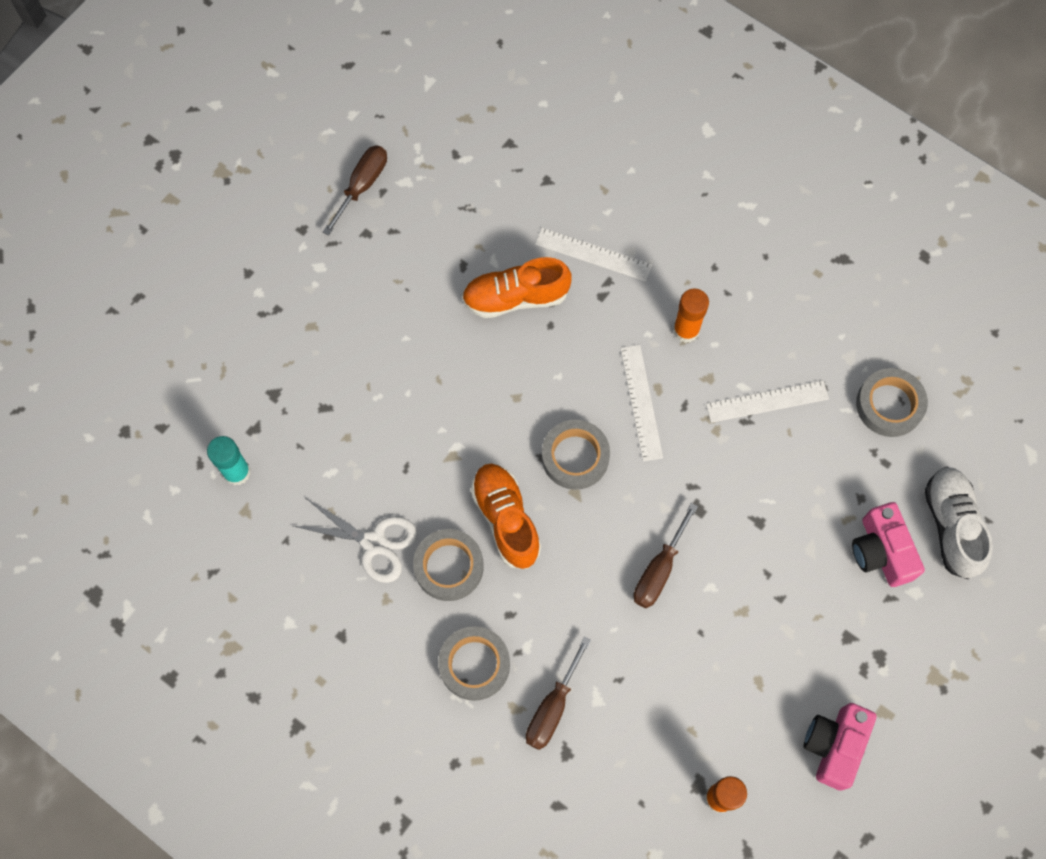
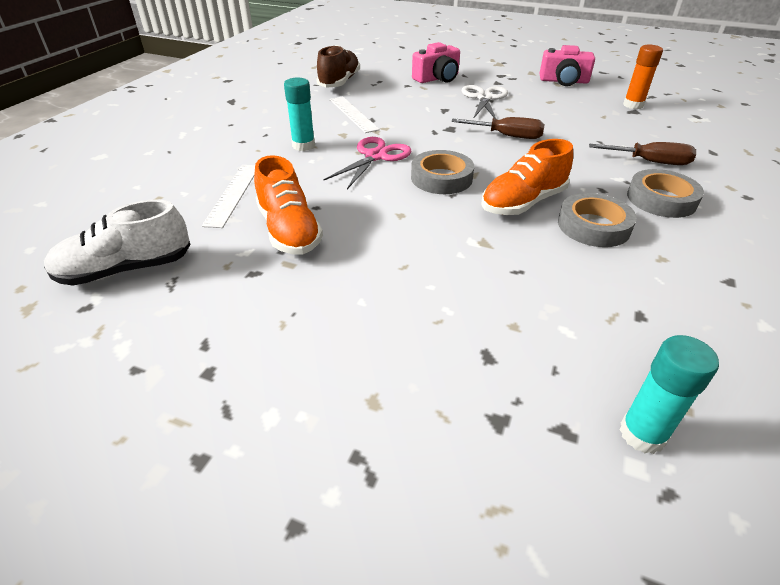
camera: 105 degrees left, 30 degrees down
white scissors [294,498,417,583] -> white scissors moved to [462,85,508,120]
brown screwdriver [323,145,387,235] -> none
white ruler [620,345,663,461] -> pink scissors [323,137,411,189]
orange glue stick [673,289,709,343] -> turquoise glue stick [284,78,315,151]
grey tape [856,368,928,437] -> brown shoe [316,45,360,88]
white shoe [925,466,993,579] -> white shoe moved to [44,199,191,286]

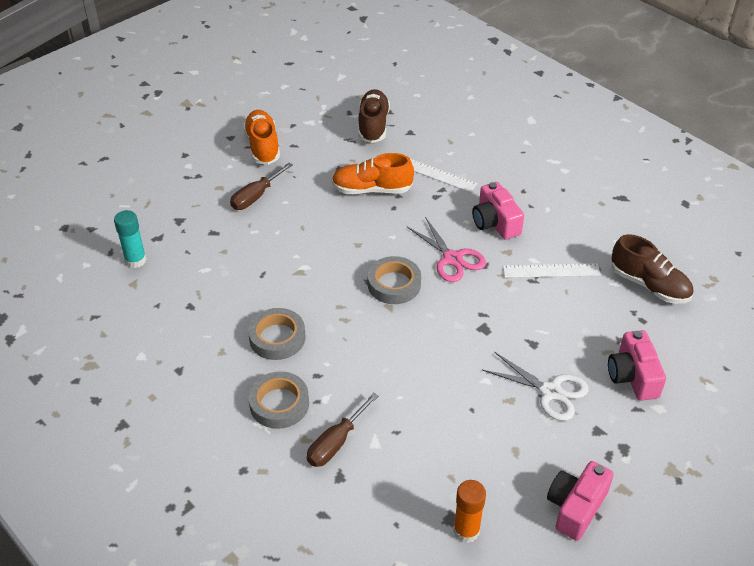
camera: 115 degrees right, 5 degrees up
white shoe [44,199,191,286] -> brown shoe [358,89,390,143]
turquoise glue stick [284,78,315,151] -> pink camera [472,182,524,240]
brown screwdriver [451,117,545,139] -> brown screwdriver moved to [230,163,293,210]
orange shoe [481,139,573,215] -> orange shoe moved to [243,110,280,165]

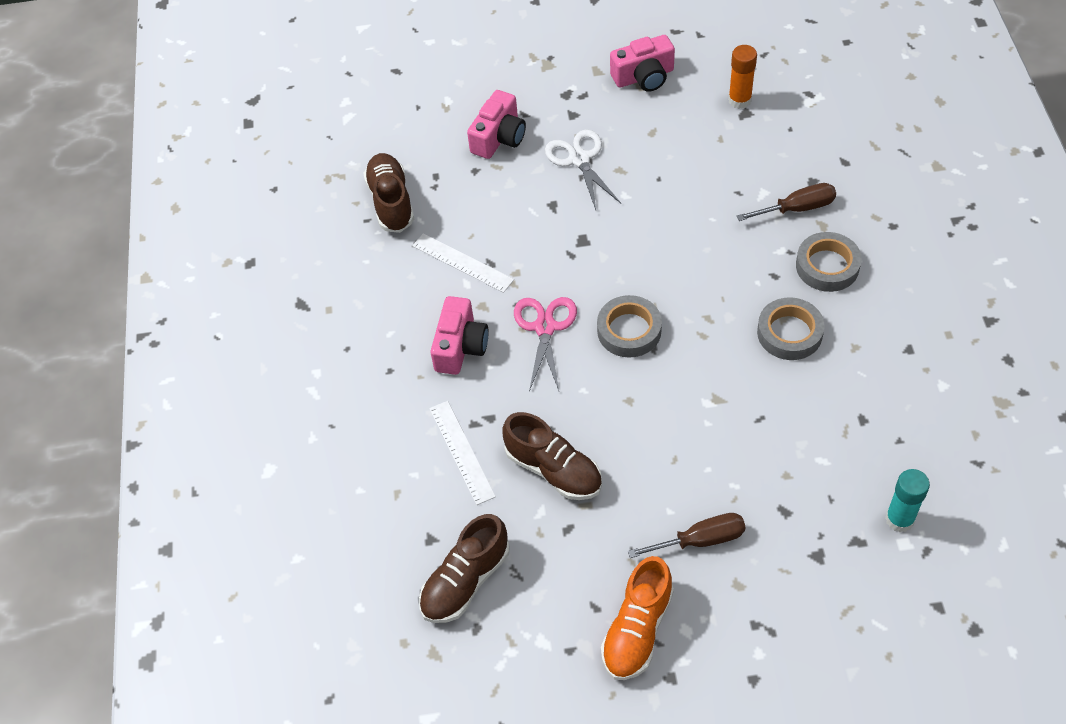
camera: 140 degrees left, 10 degrees up
orange shoe [332,153,414,194] -> brown shoe [502,412,602,500]

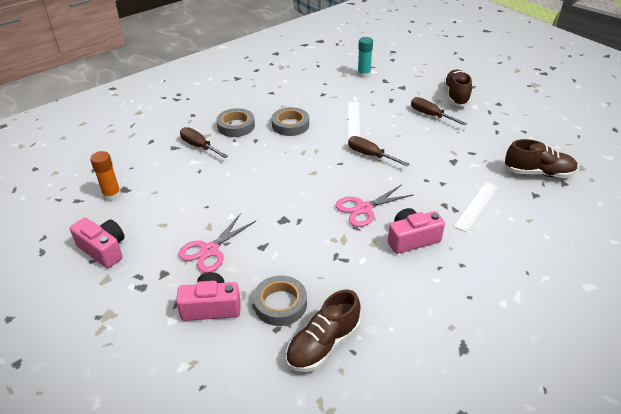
camera: 125 degrees left, 15 degrees down
white ruler [412,233,514,293] -> white ruler moved to [348,102,360,140]
brown shoe [502,412,602,500] -> brown shoe moved to [444,70,472,107]
white scissors [545,129,621,210] -> pink scissors [178,213,256,273]
grey tape [597,295,662,358] -> grey tape moved to [253,276,307,326]
orange shoe [601,556,674,680] -> none
none -> brown screwdriver [348,136,409,166]

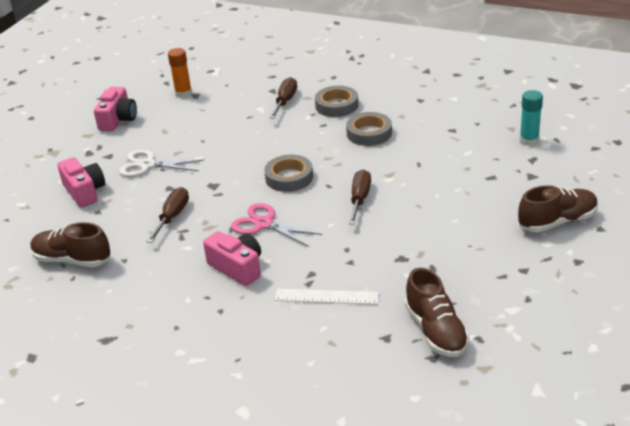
camera: 65 degrees right, 5 degrees down
pink scissors [178,213,256,273] -> white scissors [119,149,204,177]
grey tape [253,276,307,326] -> grey tape moved to [264,155,313,192]
white ruler [348,102,360,140] -> none
brown screwdriver [411,97,467,126] -> brown screwdriver moved to [146,187,189,243]

